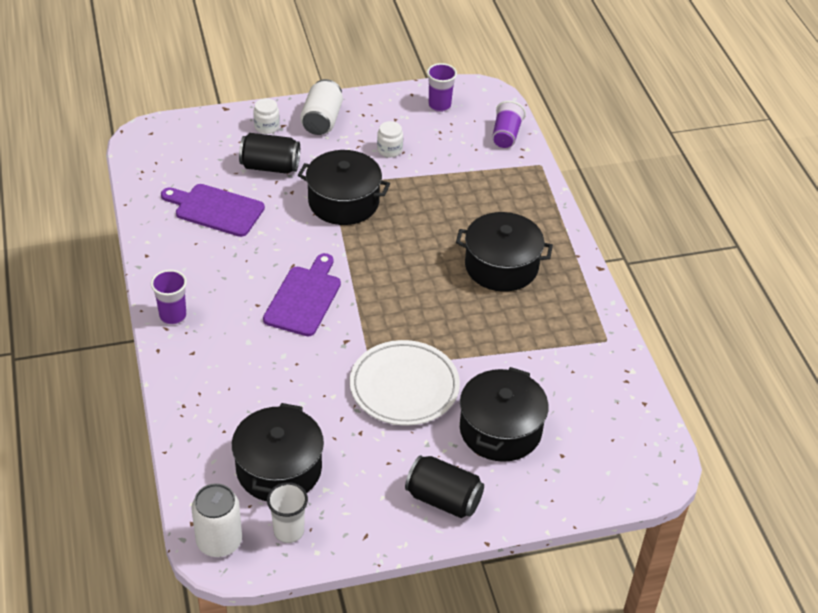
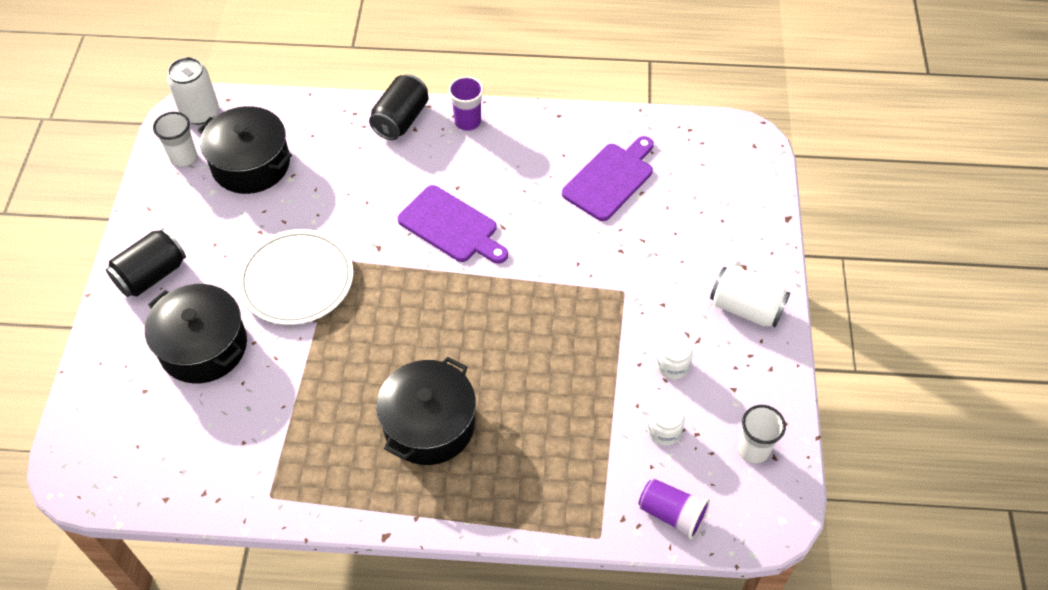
camera: 110 degrees right, 10 degrees up
black can [239,133,300,174] -> black can moved to [369,74,429,140]
white jar [253,98,280,134] -> white jar moved to [647,400,685,446]
black pot [298,150,390,225] -> none
purple cup [427,63,457,112] -> white cup [738,405,786,464]

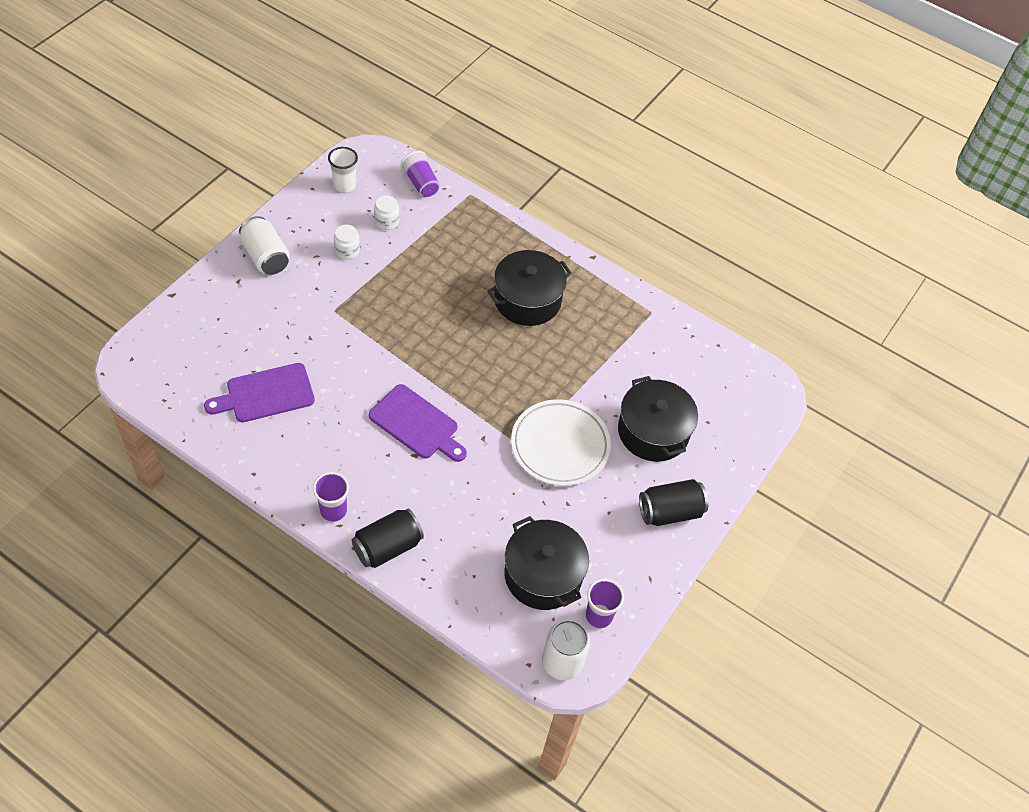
camera: 155 degrees left, 0 degrees up
white cup [153,112,197,167] -> purple cup [586,579,624,628]
purple cutting board [398,185,508,264] -> purple cutting board turned 150 degrees clockwise [369,384,467,462]

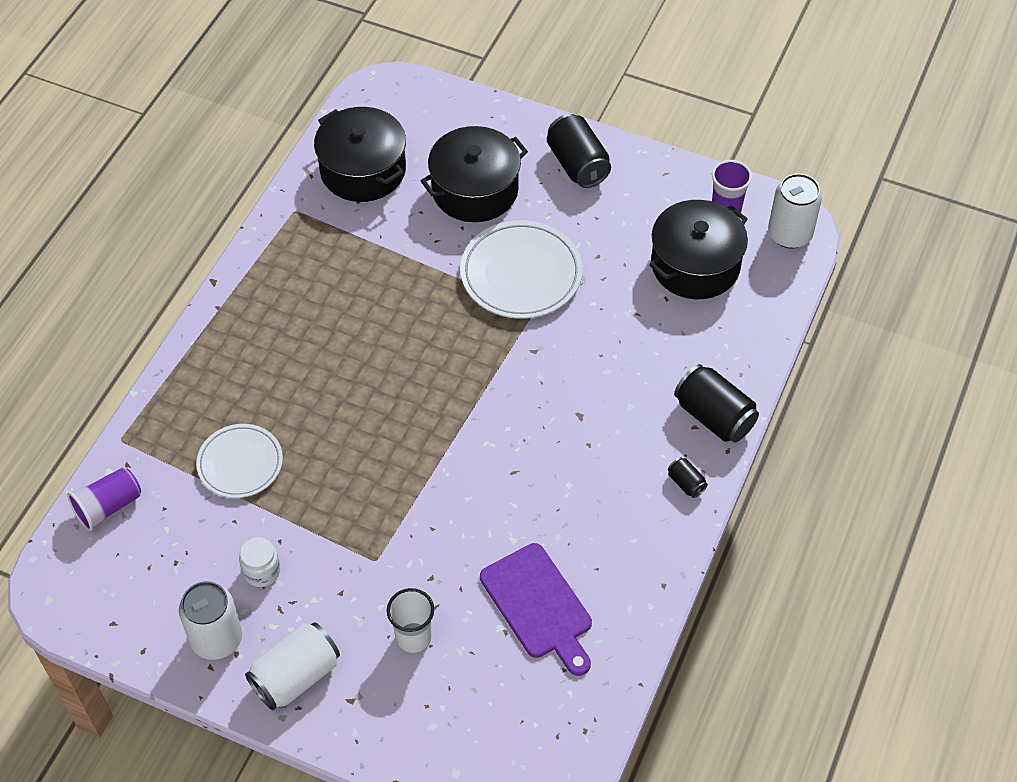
camera: 95 degrees left, 0 degrees up
purple cup [313,472,349,522] -> black can [668,457,708,498]
white cup [328,147,358,193] -> white cup moved to [387,588,434,653]
purple cutting board [369,384,467,462] -> none
white jar [374,195,399,230] -> none
black pot [488,250,572,326] -> black pot moved to [314,107,406,202]
none -> white can [179,581,242,660]
none -> white plate [196,424,283,498]

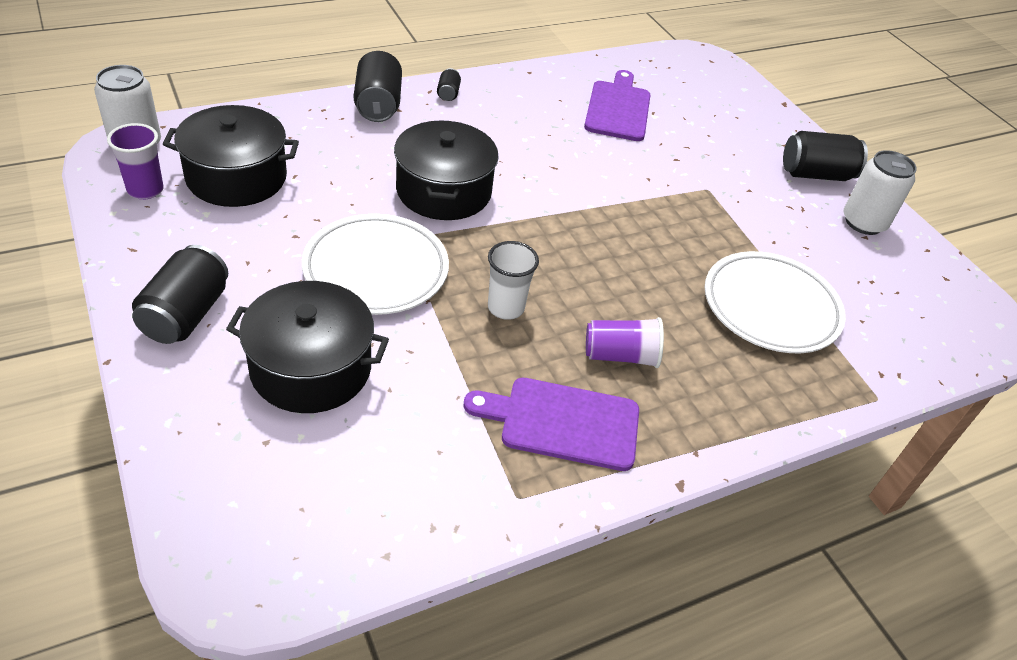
camera: 145 degrees left, 10 degrees down
purple cup [67,467,141,531] -> purple cup moved to [586,317,664,368]
white plate [196,424,283,498] -> white plate [705,251,846,353], size x1.53
white jar [239,537,280,587] -> none
white can [245,622,340,710] -> black can [783,131,868,181]
black pot [314,107,406,202] -> black pot moved to [394,120,499,220]
white cup [387,588,434,653] -> white cup moved to [488,241,539,320]
none -> purple cutting board [464,378,639,471]

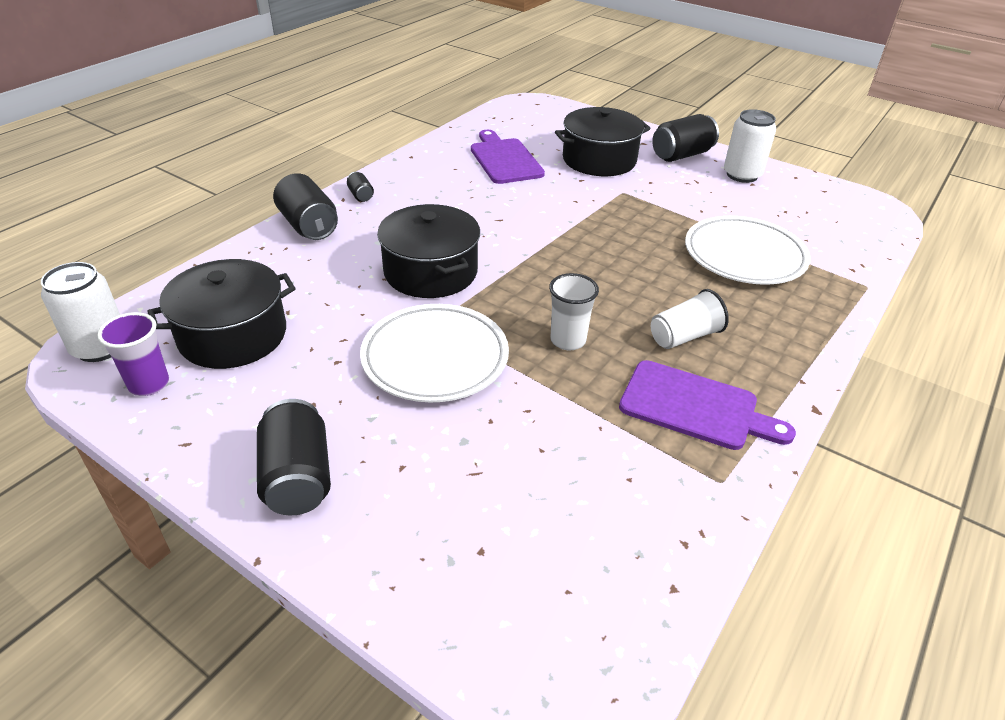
camera: 25 degrees left, 5 degrees down
black pot [226,281,389,413] -> black pot moved to [555,107,651,176]
purple cutting board [464,378,639,471] -> purple cutting board turned 135 degrees counterclockwise [619,360,796,450]
purple cup [586,317,664,368] -> white cup [651,289,729,349]

